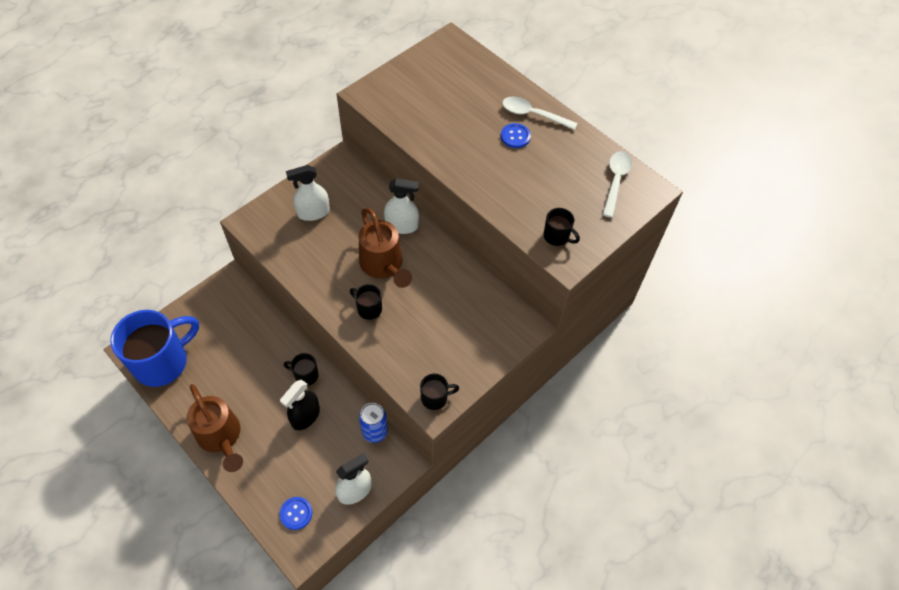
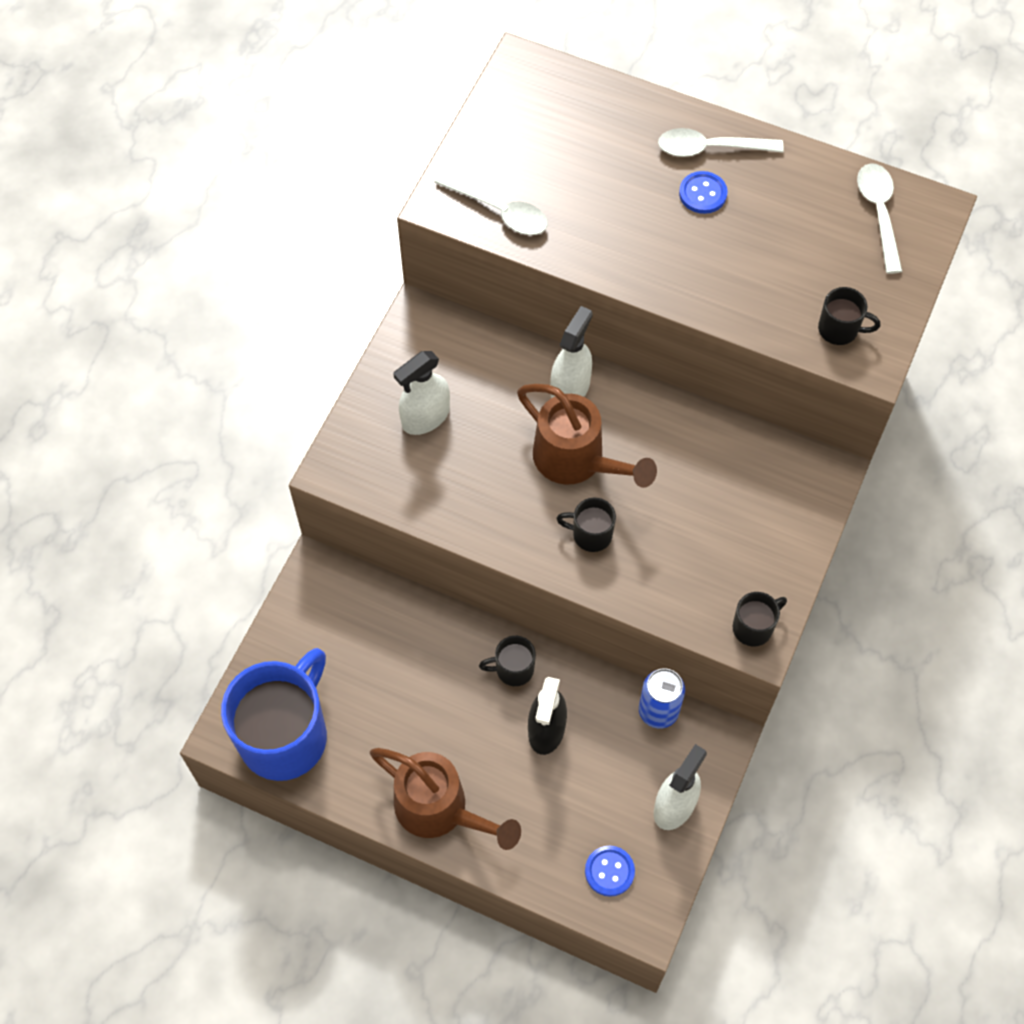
camera: 20 degrees left, 5 degrees up
white spray bottle [384,178,419,234] -> white spray bottle turned 45 degrees counterclockwise [550,306,593,398]
none -> white spoon [434,172,548,235]

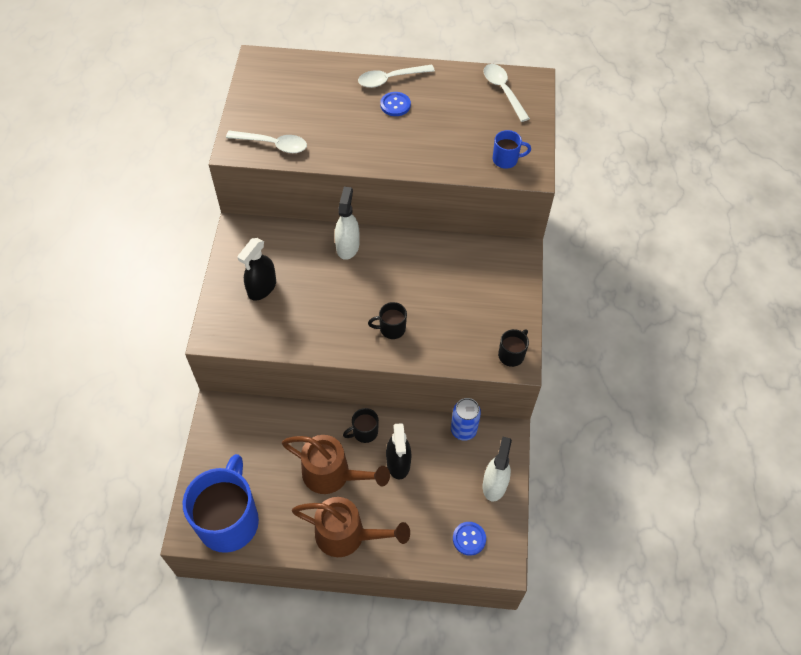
camera: 20 degrees left, 5 degrees down
white spray bottle [393,351,450,435] -> black spray bottle [237,238,276,300]
brown watering can [517,384,657,488] -> brown watering can moved to [282,435,390,494]
black mug [818,287,880,345] -> blue mug [493,130,531,169]

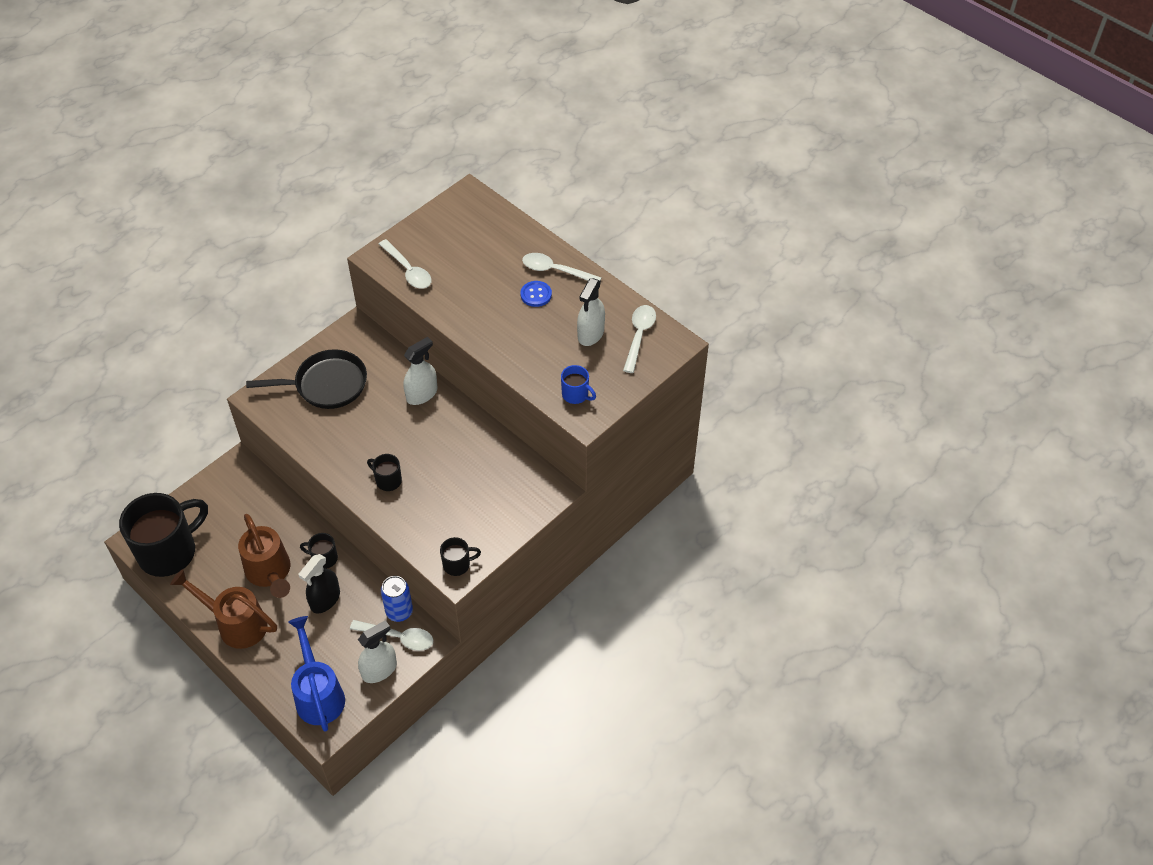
camera: 40 degrees right, 5 degrees down
blue mug [183,454,259,553] -> black mug [119,493,208,577]
black spray bottle [237,238,276,300] -> black pan [246,349,367,409]
brown watering can [292,497,410,557] -> brown watering can turned 150 degrees clockwise [170,569,277,649]
blue button [453,522,486,556] -> blue watering can [288,616,345,731]
none -> white spoon [350,620,433,651]
none -> white spray bottle [577,278,605,346]

